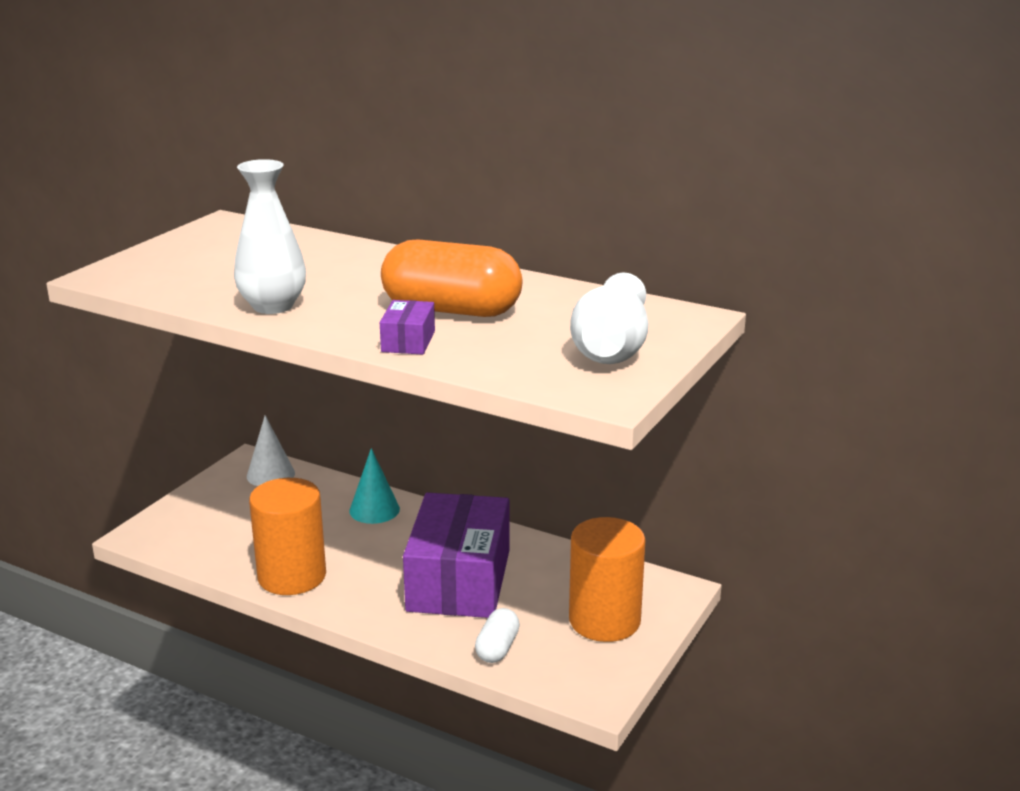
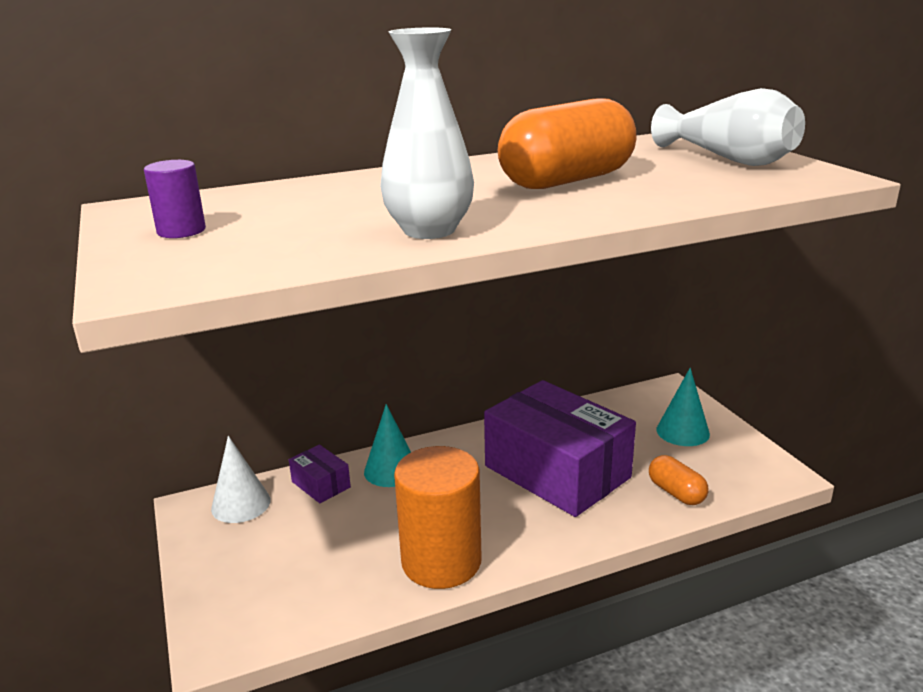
camera: 50 degrees left, 0 degrees up
purple box [380,300,435,355] -> purple box moved to [289,445,351,503]
white capsule [475,608,520,663] -> orange capsule [649,455,708,505]
orange cylinder [569,517,645,642] -> turquoise cone [656,368,710,446]
none -> purple cylinder [144,160,206,238]

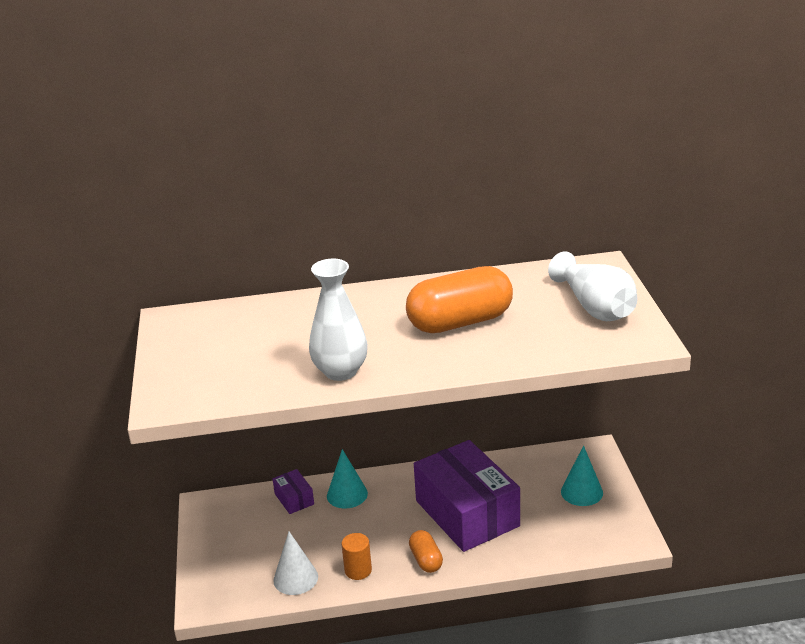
camera: 15 degrees right, 5 degrees up
purple cylinder [144,160,206,238] -> none
white cone [211,436,271,523] -> white cone moved to [273,531,318,595]
orange cylinder [394,446,481,589] -> orange cylinder [341,533,372,580], size x0.49
orange capsule [649,455,708,505] -> orange capsule moved to [409,530,443,573]

